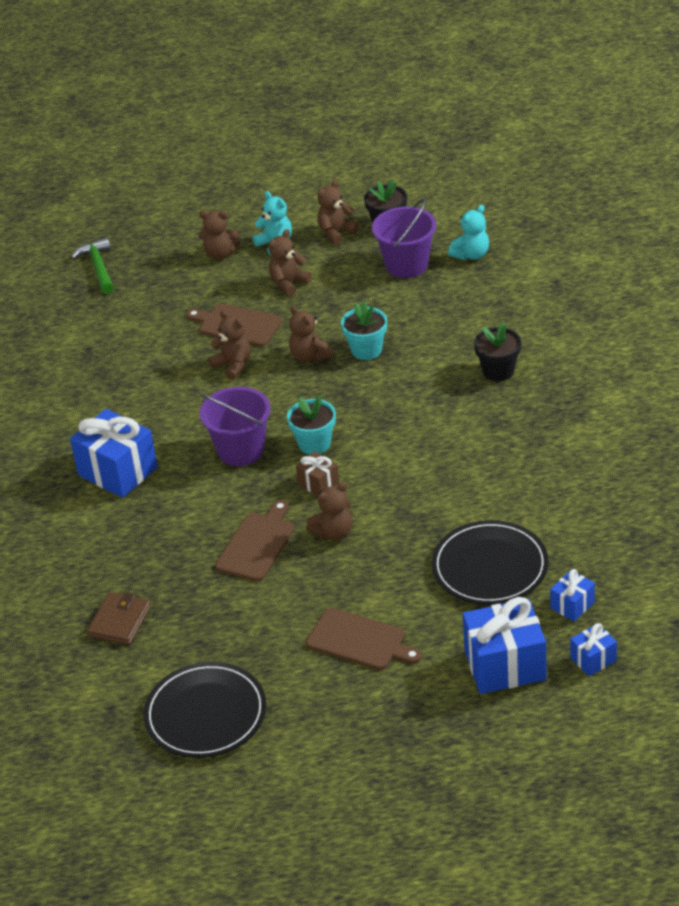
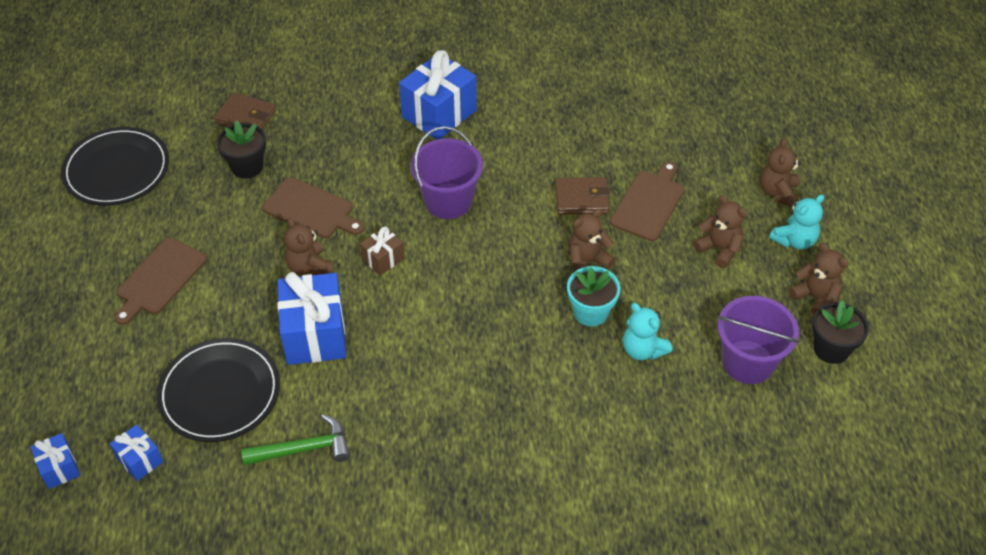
camera: 90 degrees right, 10 degrees up
green hammer [71,238,114,294] -> green hammer moved to [241,414,350,465]
brown teddy bear [208,310,250,380] -> brown wallet [555,177,610,215]
turquoise flower pot [287,395,336,455] -> none
turquoise teddy bear [448,205,489,260] -> turquoise teddy bear moved to [623,303,672,360]
blue gift [463,597,547,694] -> blue gift moved to [277,272,346,365]
black flower pot [474,322,521,381] -> black flower pot moved to [217,121,266,179]

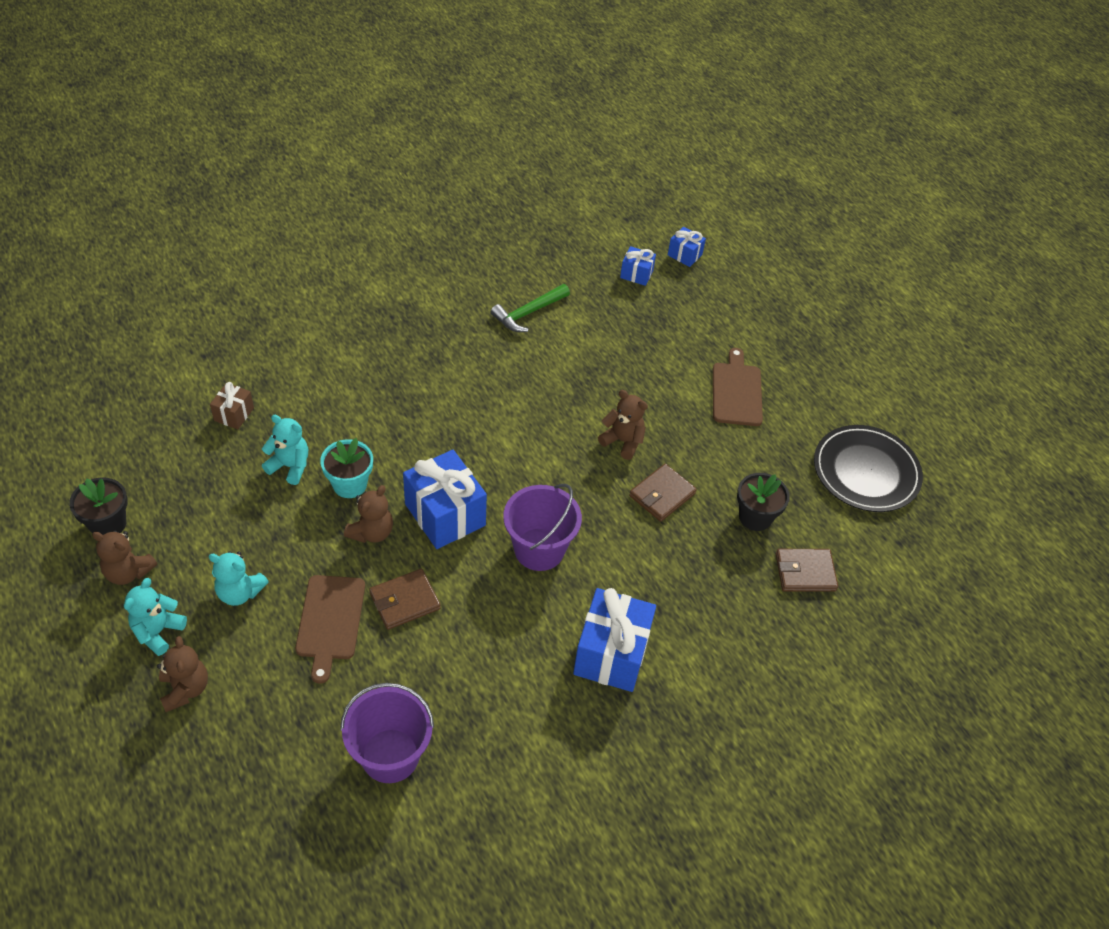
camera: 150 degrees right, 0 degrees up
black plate [157,338,280,442] -> none
brown cutting board [262,177,364,238] -> brown wallet [629,464,697,522]
blue gift [277,272,346,365] -> blue gift moved to [403,450,487,549]
brown gift [360,227,404,276] -> brown gift moved to [210,382,254,429]
brown teddy bear [693,195,747,268] -> turquoise teddy bear [209,551,269,606]
purple bucket [717,296,799,384] -> purple bucket moved to [340,683,434,783]

